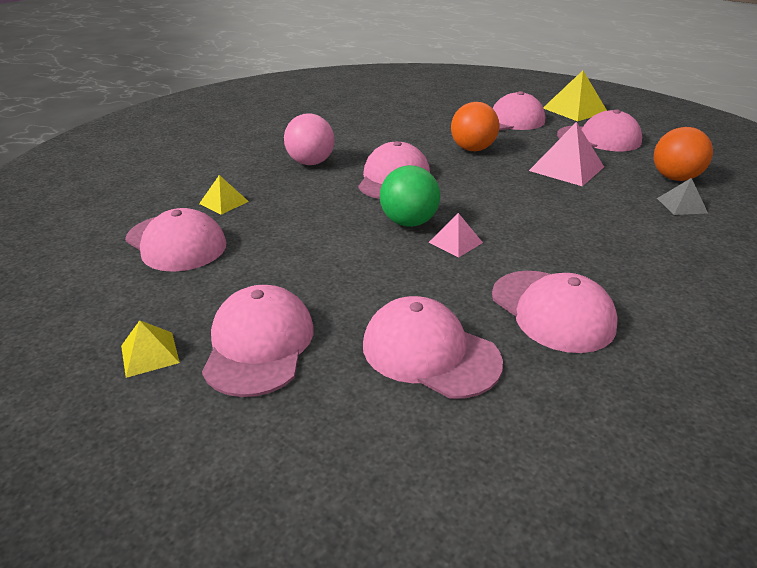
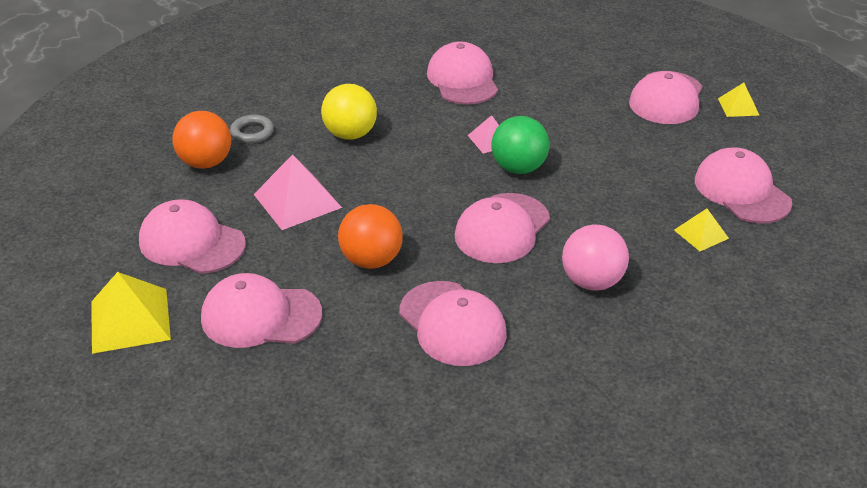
camera: 160 degrees left, 5 degrees up
pink cap [363,296,503,399] -> pink cap moved to [399,281,506,366]
grey pyramid [657,178,708,215] -> grey ring [230,115,274,143]
none -> yellow ball [321,84,377,140]

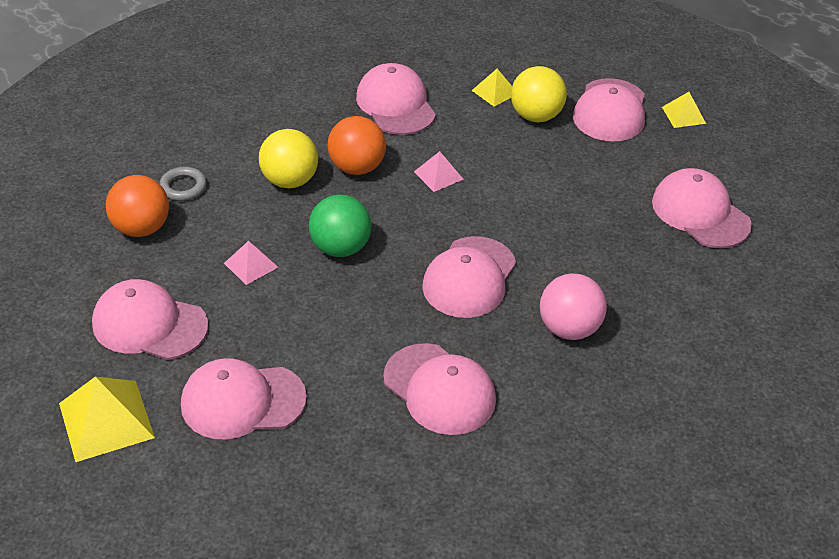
camera: 10 degrees left, 5 degrees up
pink pyramid [254,154,342,230] -> pink pyramid [224,241,278,285], size x0.56
orange ball [338,204,403,269] -> orange ball moved to [327,116,386,175]
green ball [491,116,550,174] -> green ball moved to [309,195,372,257]
yellow pyramid [674,208,729,251] -> yellow pyramid moved to [471,69,512,107]
none -> yellow ball [511,66,567,122]

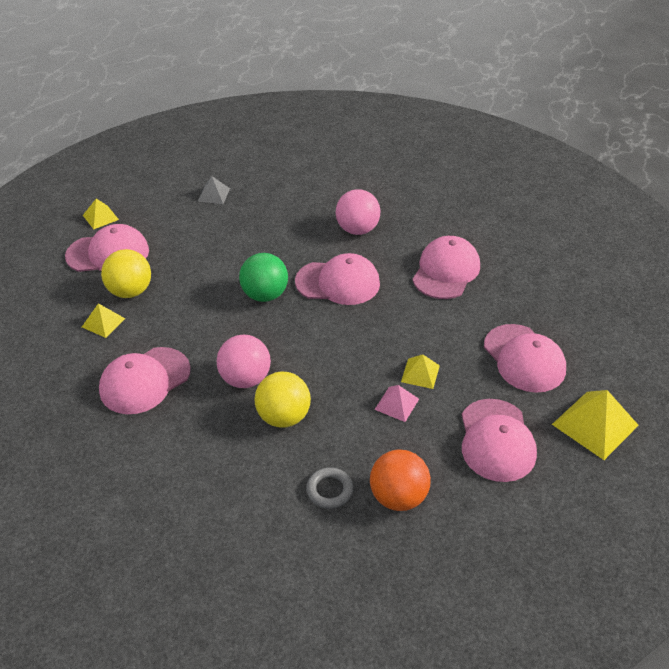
camera: 110 degrees left, 0 degrees up
green ball [309,195,372,257] -> green ball moved to [239,253,288,302]
orange ball [327,116,386,175] -> pink ball [217,335,271,388]
pink pyramid [414,151,463,192] -> none
pink cap [652,168,752,248] -> grey pyramid [198,176,230,204]
none -> yellow pyramid [401,354,440,389]

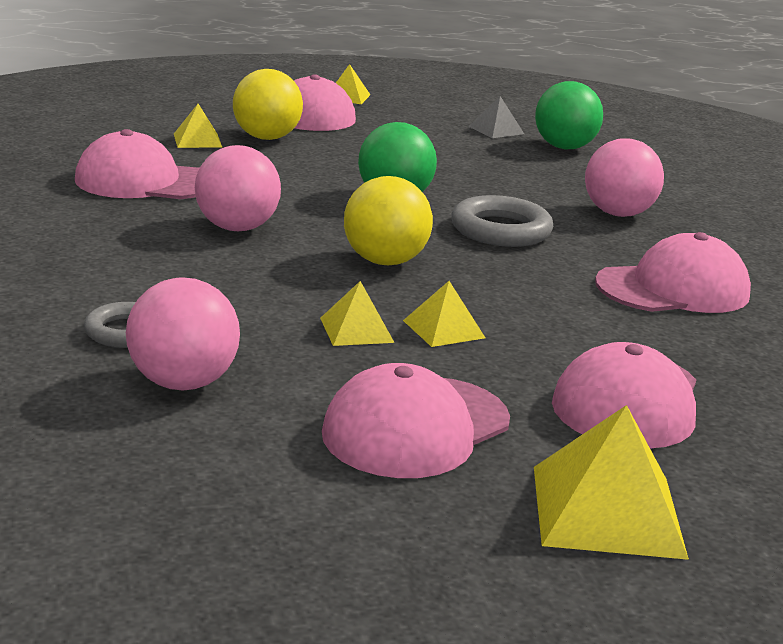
camera: 45 degrees right, 20 degrees down
yellow ball [254,372,311,428] -> yellow ball moved to [344,176,433,265]
pink cap [295,253,380,305] -> grey ring [451,195,553,247]
orange ball [370,449,431,511] -> pink ball [126,277,240,391]
pink pyramid [374,385,419,422] -> yellow pyramid [320,281,395,346]
none -> green ball [535,81,603,149]

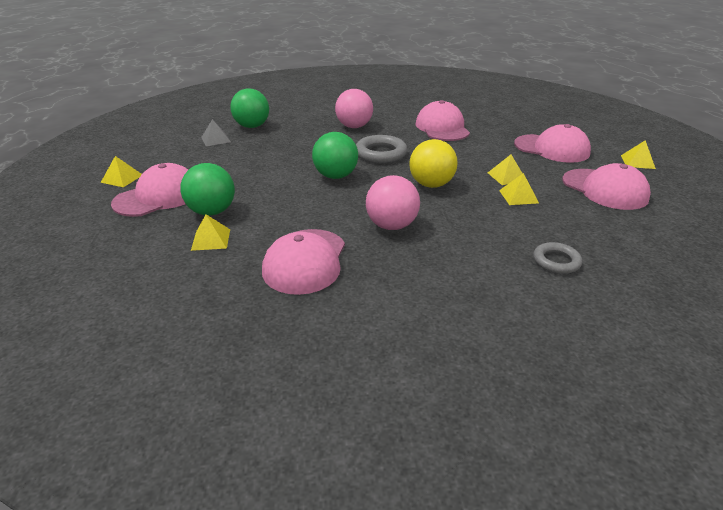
camera: 80 degrees left, 10 degrees up
pink ball [126,277,240,391] -> none
yellow ball [233,69,303,140] -> green ball [180,163,235,216]
yellow pyramid [534,405,689,560] -> yellow pyramid [621,140,656,169], size x0.56

